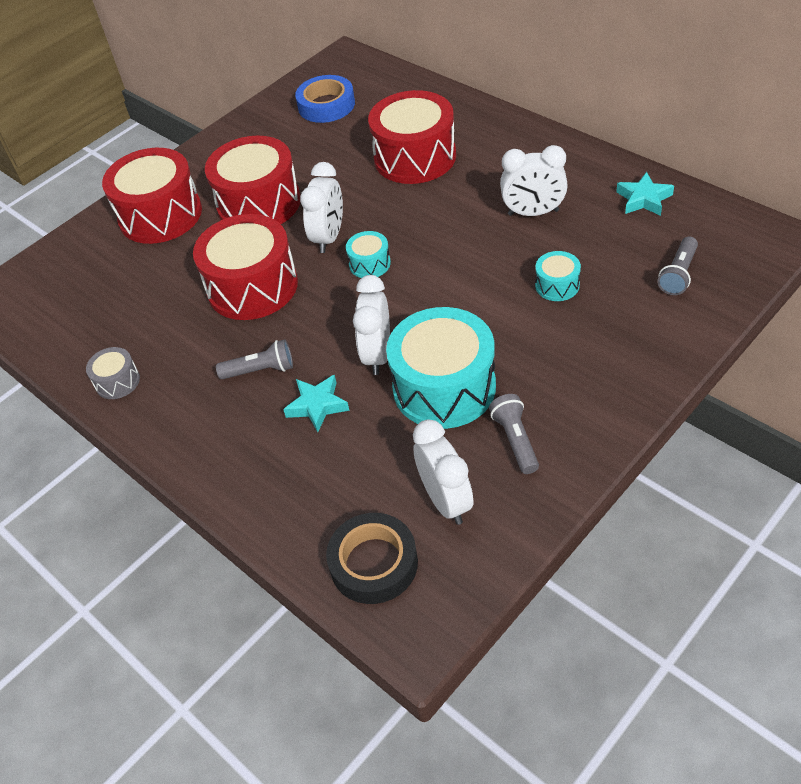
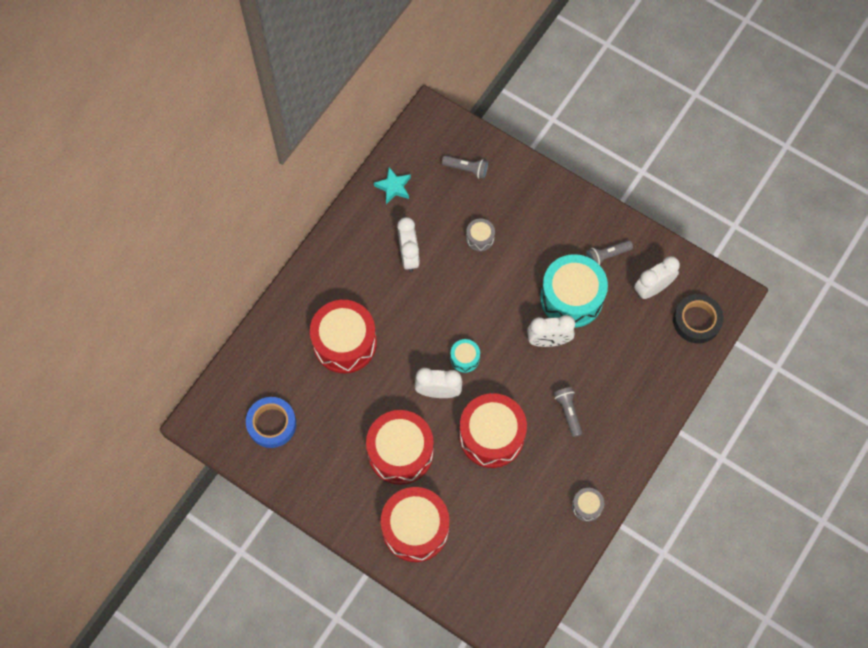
camera: 105 degrees left, 20 degrees up
turquoise star [283,375,349,432] -> none
turquoise drum [535,251,581,301] -> grey drum [466,218,495,252]

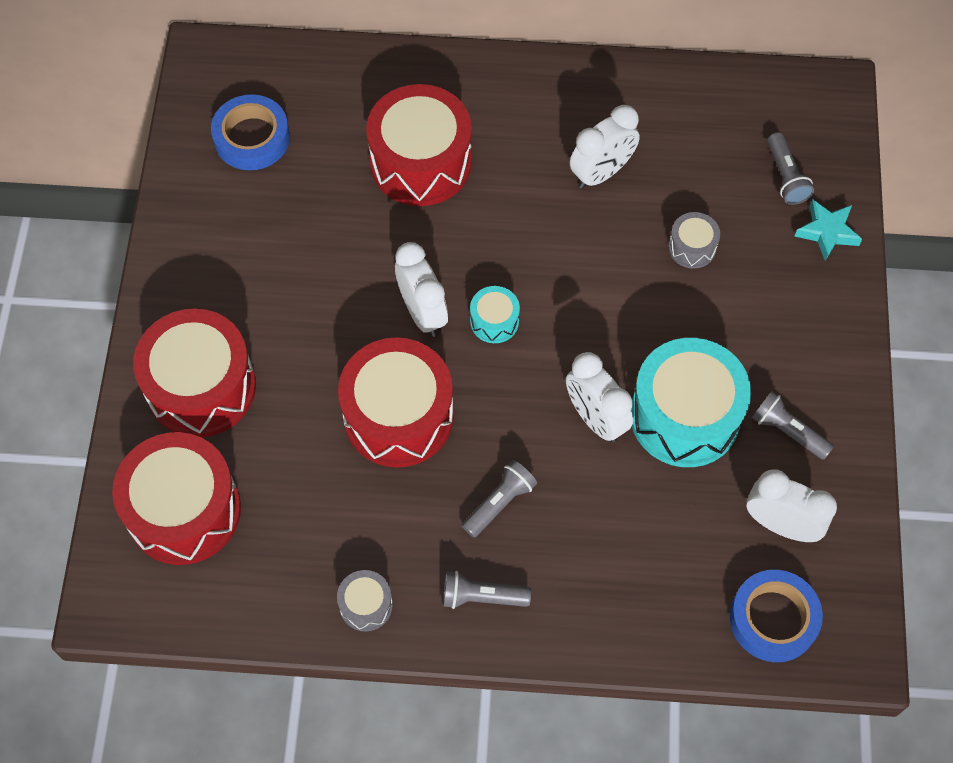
camera: 60 degrees right, 5 degrees down
red drum [366,410,434,485] -> red drum moved to [112,432,241,565]
turquoise star [374,167,411,204] -> turquoise star moved to [794,199,862,261]
black tape [673,294,724,344] -> blue tape [730,570,823,662]
none -> grey flashlight [443,571,531,609]

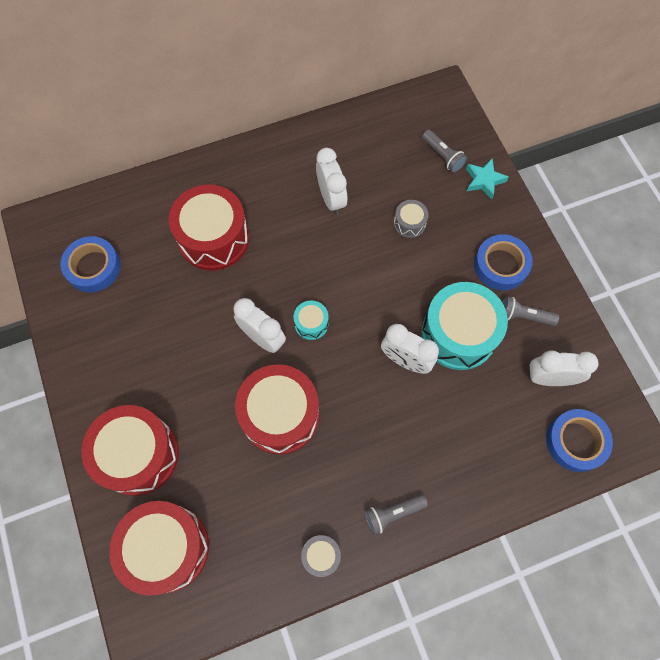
camera: 25 degrees left, 5 degrees up
grey flashlight [462,460,537,538] -> none
white clock [570,105,640,189] -> white clock turned 45 degrees counterclockwise [316,148,347,215]
none -> blue tape [474,234,533,290]

